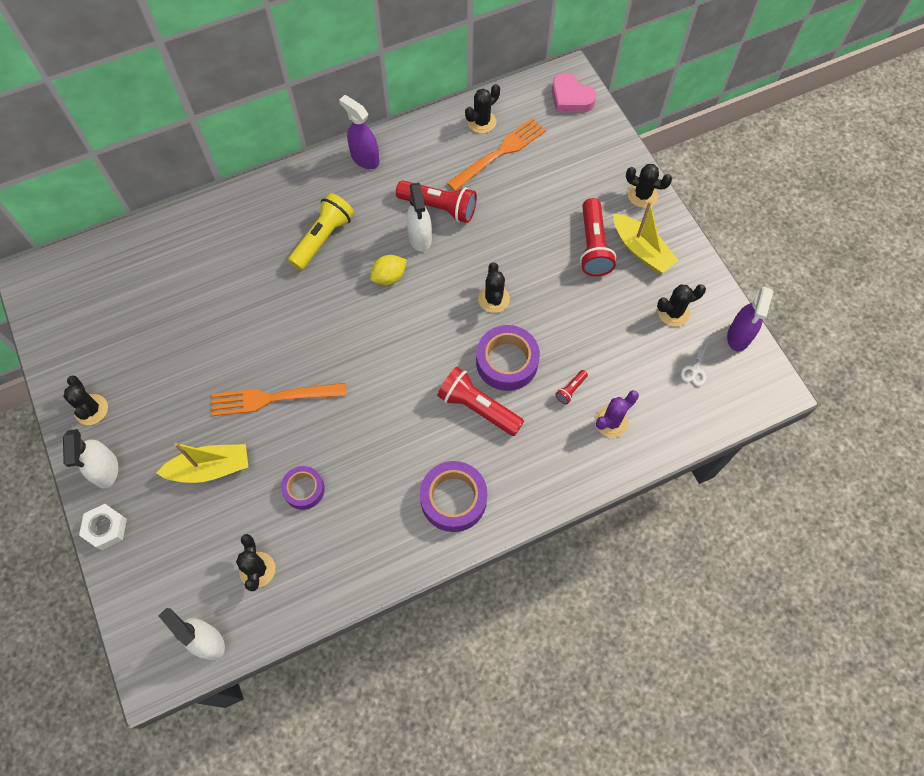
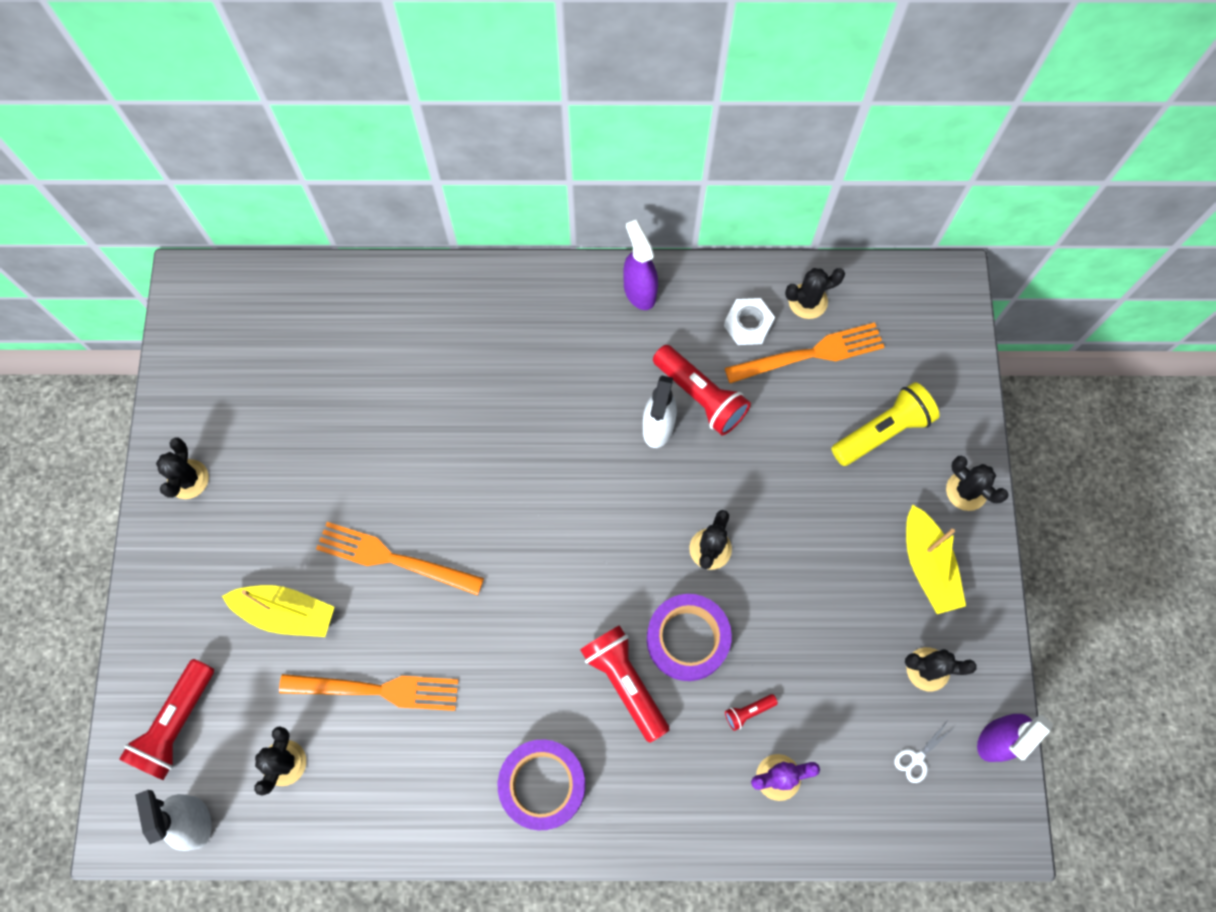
camera: 25 degrees right, 5 degrees up
white spray bottle [63,429,118,489] -> none
white nut [79,504,127,550] -> white nut moved to [724,298,775,345]
purple tape [281,466,325,510] -> orange fork [279,674,458,711]
yellow flashlight [288,193,354,270] -> yellow flashlight moved to [831,382,940,466]
yellow lemon [370,255,407,285] -> none
pink heart [552,73,596,113] -> none
red flashlight [580,198,616,276] -> red flashlight moved to [119,659,214,780]

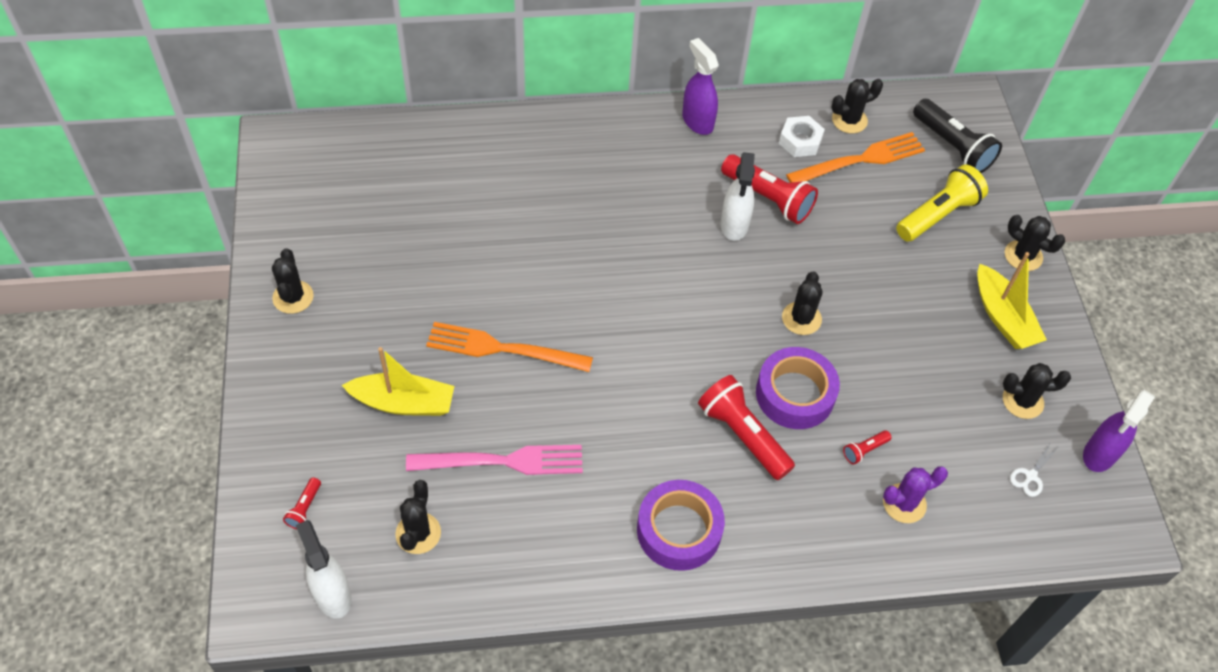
camera: 10 degrees left, 15 degrees down
red flashlight [119,659,214,780] -> red flashlight [283,477,321,529], size x0.46
orange fork [279,674,458,711] -> pink fork [406,445,583,475]
none -> black flashlight [913,99,1002,173]

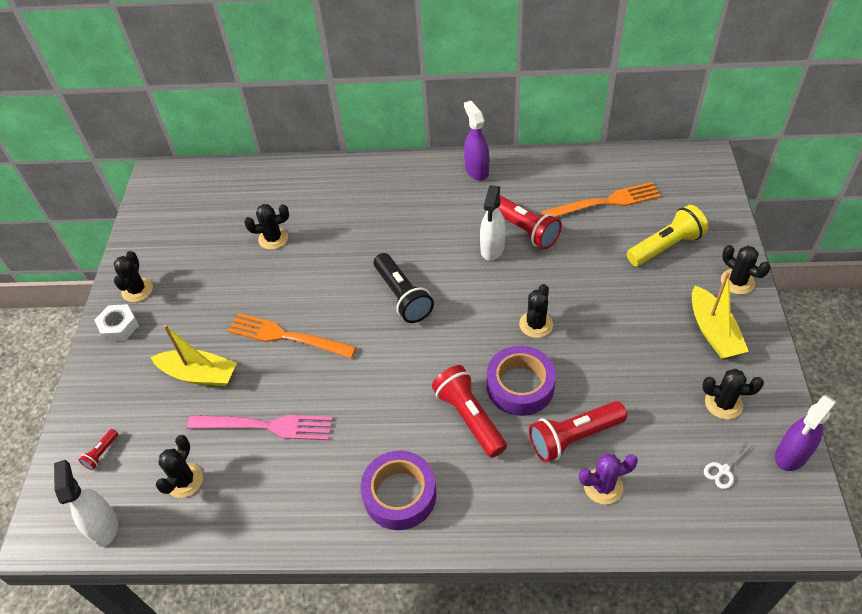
camera: 15 degrees right, 5 degrees down
white nut [779,116,825,157] -> white nut moved to [94,304,139,342]
black cactus [831,79,883,133] -> black cactus moved to [244,204,289,250]
red flashlight [843,430,891,464] -> red flashlight [529,401,627,462], size x2.20
black flashlight [913,99,1002,173] -> black flashlight moved to [374,253,434,323]

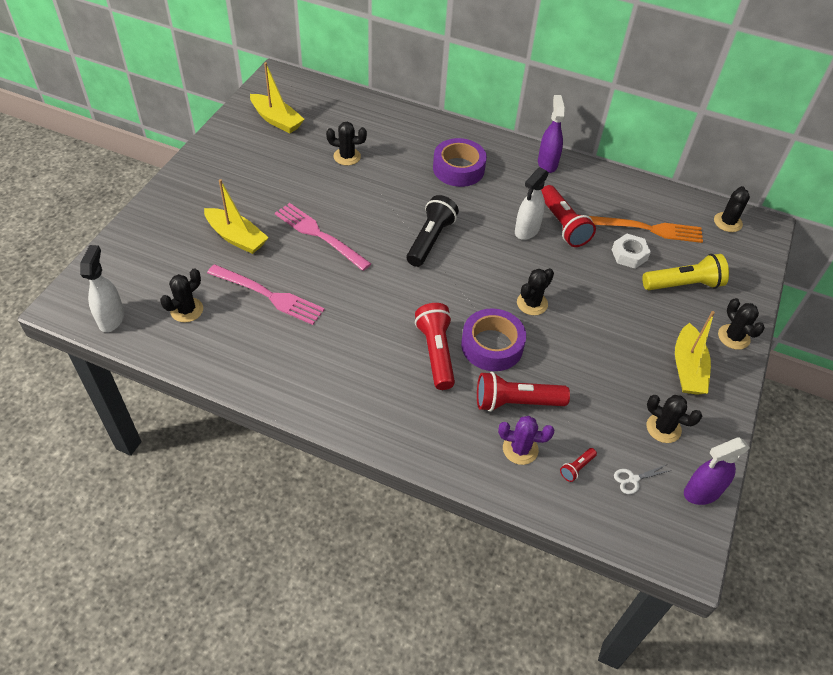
camera: 15 degrees right, 0 degrees up
red flashlight [79,429,118,470] -> red flashlight moved to [560,448,597,482]
white nut [94,304,139,342] -> white nut moved to [612,234,651,269]
black cactus [114,251,153,302] -> black cactus moved to [714,186,750,232]
orange fork [228,313,356,358] -> pink fork [275,203,371,271]
purple tape [361,451,436,530] -> purple tape moved to [433,138,487,187]
black flashlight [374,253,434,323] -> black flashlight turned 150 degrees counterclockwise [407,195,459,267]
none -> yellow boat [250,62,305,133]

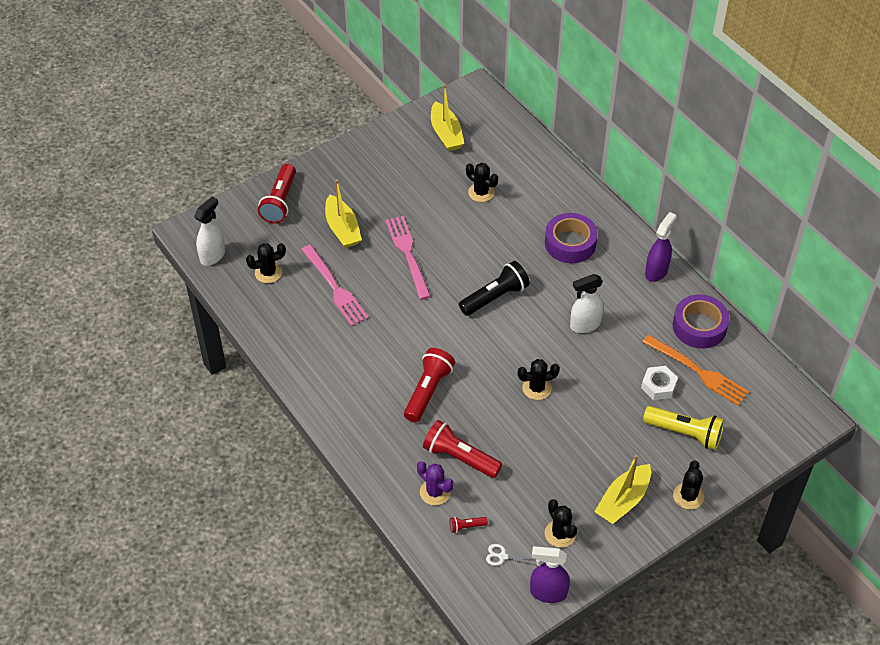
camera: 35 degrees right, 0 degrees up
purple tape [461,308,526,371] -> purple tape moved to [673,295,730,348]
red flashlight [541,185,596,247] -> red flashlight moved to [258,164,296,224]
black cactus [714,186,750,232] -> none

